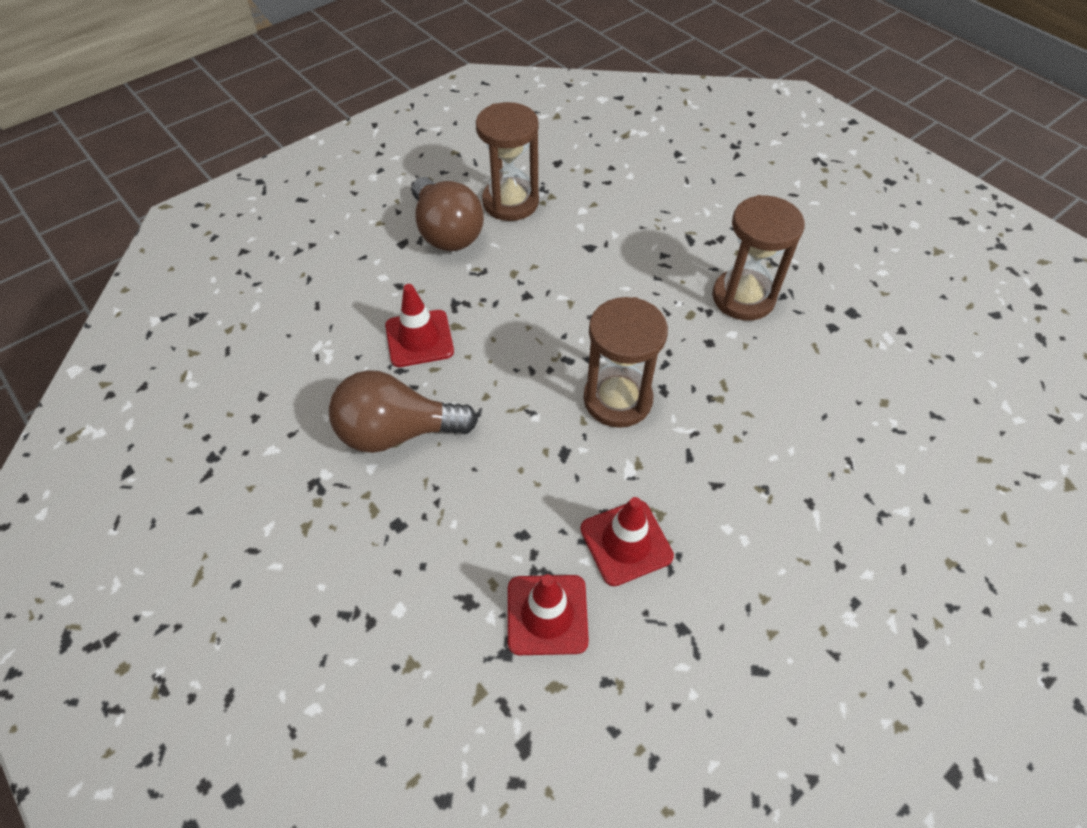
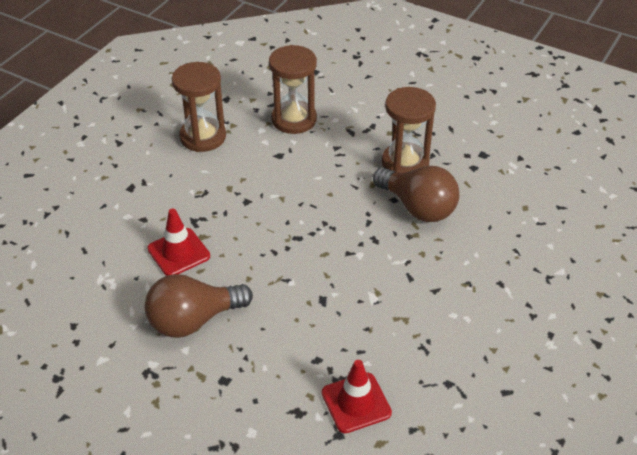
camera: 20 degrees left, 10 degrees down
brown light bulb [412,177,484,251] -> brown light bulb moved to [373,166,459,222]
red traffic cone [580,497,674,586] -> none
brown hourglass [584,297,668,428] -> brown hourglass moved to [269,45,317,134]

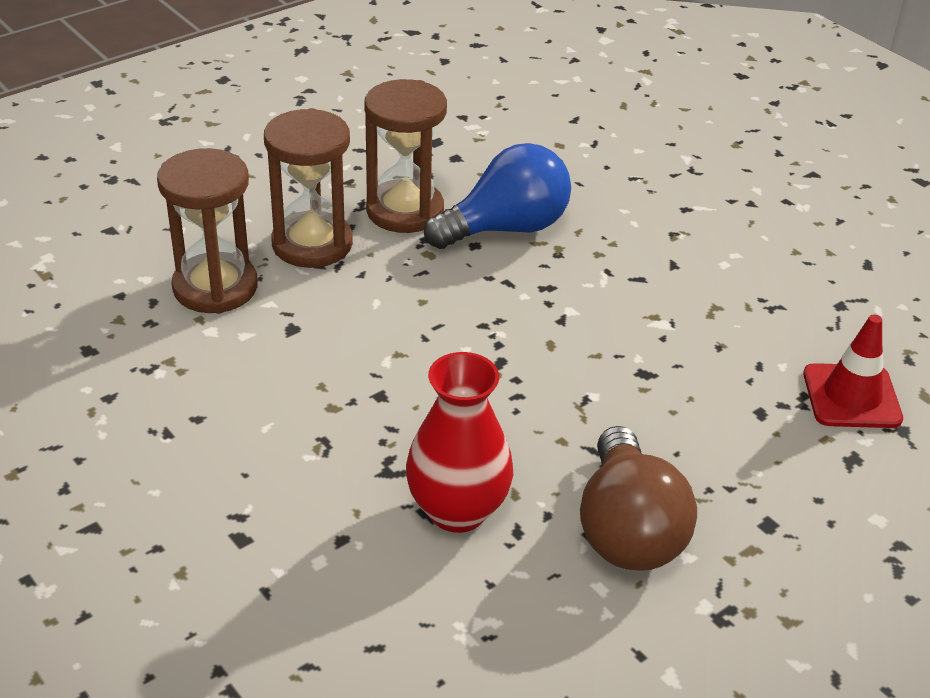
camera: 70 degrees left, 5 degrees down
red traffic cone [147,209,210,276] -> red vase [406,352,513,533]
brown hourglass [172,62,226,152] -> brown hourglass moved to [264,108,353,268]
brown light bulb [373,166,459,222] -> blue light bulb [424,143,571,249]

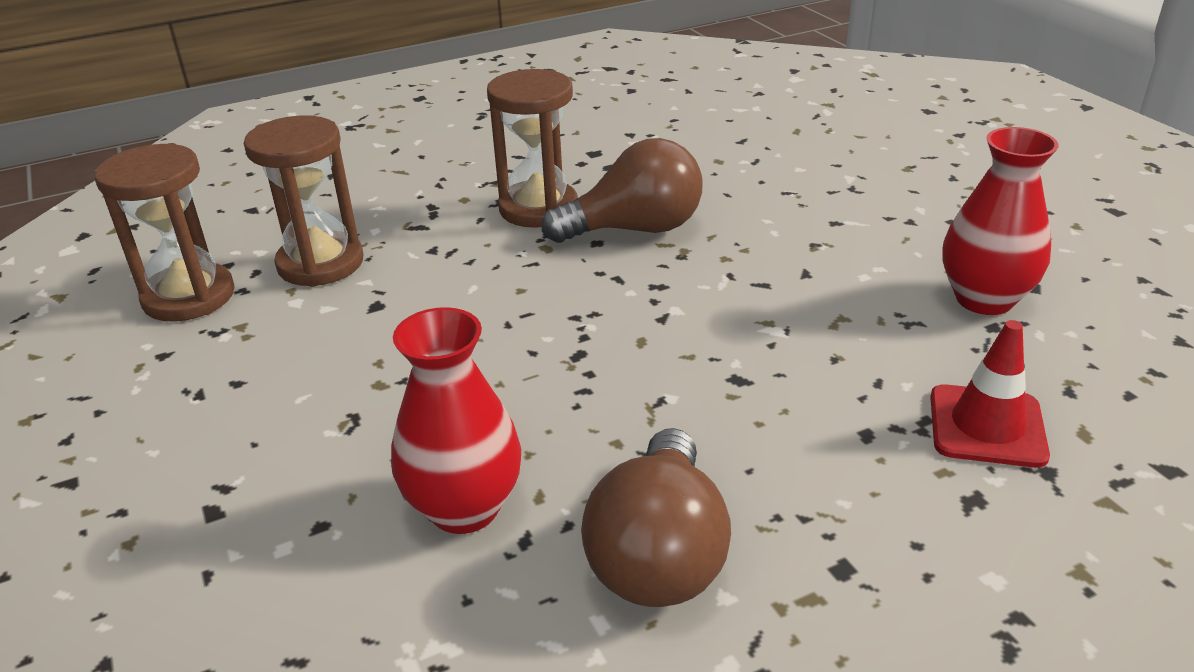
camera: 15 degrees right, 5 degrees down
brown hourglass [264,108,353,268] -> brown hourglass moved to [94,143,235,322]
blue light bulb [424,143,571,249] -> brown light bulb [542,138,702,243]
none -> red vase [942,127,1058,315]

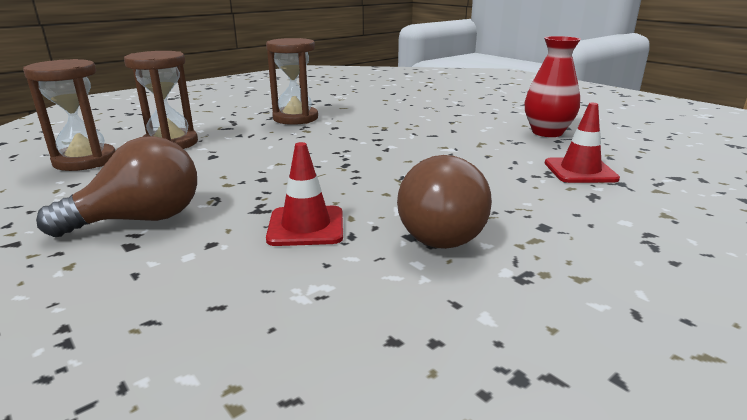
camera: 15 degrees left, 10 degrees down
red vase [391,307,521,534] -> red traffic cone [266,142,343,246]
brown light bulb [542,138,702,243] -> brown light bulb moved to [36,136,197,237]

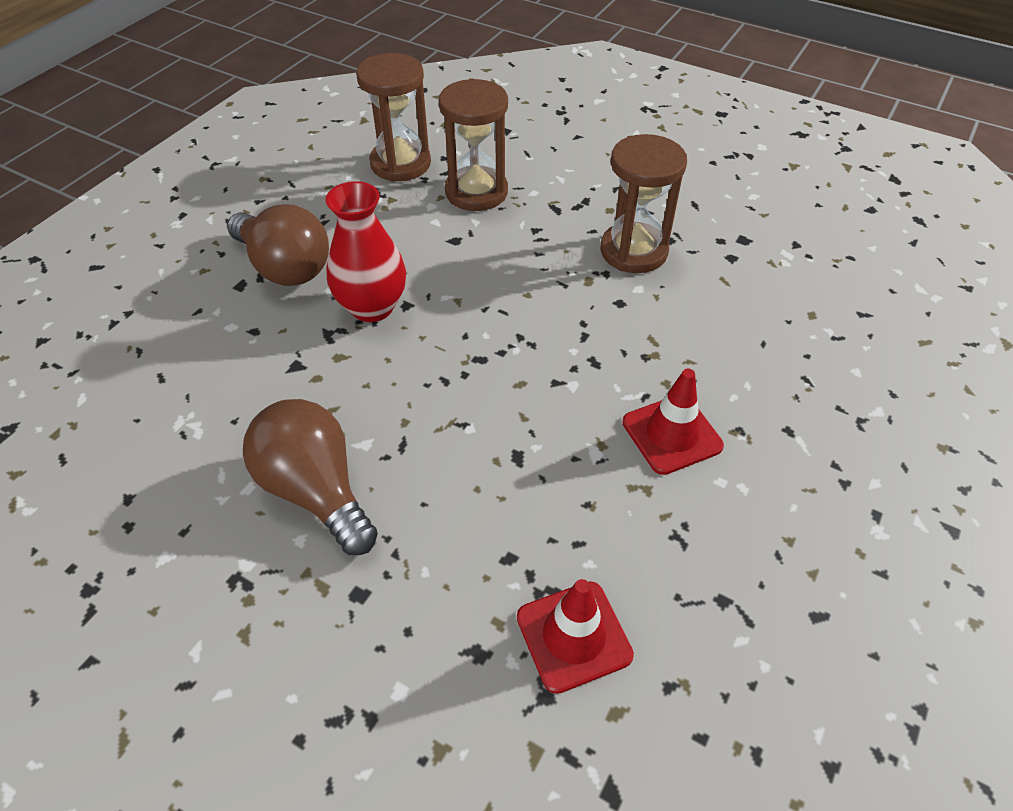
camera: 70 degrees right, 25 degrees up
red traffic cone [266,142,343,246] -> red traffic cone moved to [622,368,724,475]
brown light bulb [397,155,492,249] -> brown light bulb turned 75 degrees clockwise [243,399,378,555]
red vase [525,36,581,137] -> red vase moved to [325,181,406,322]

